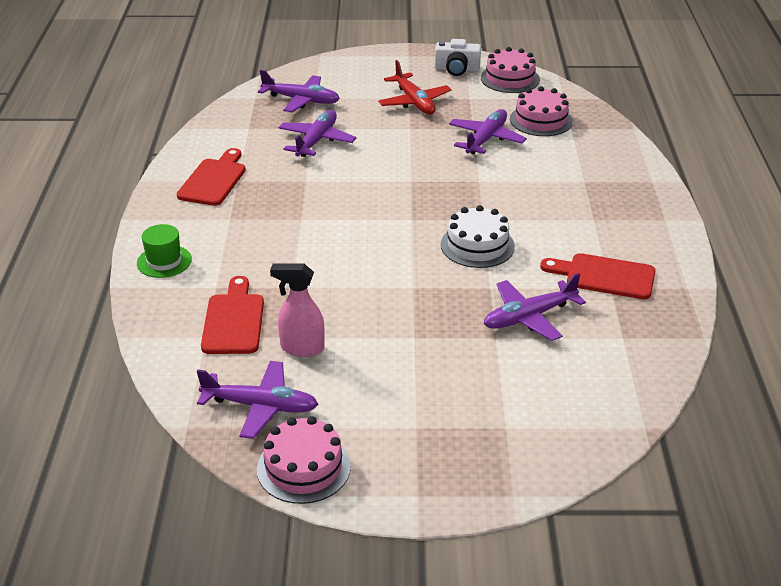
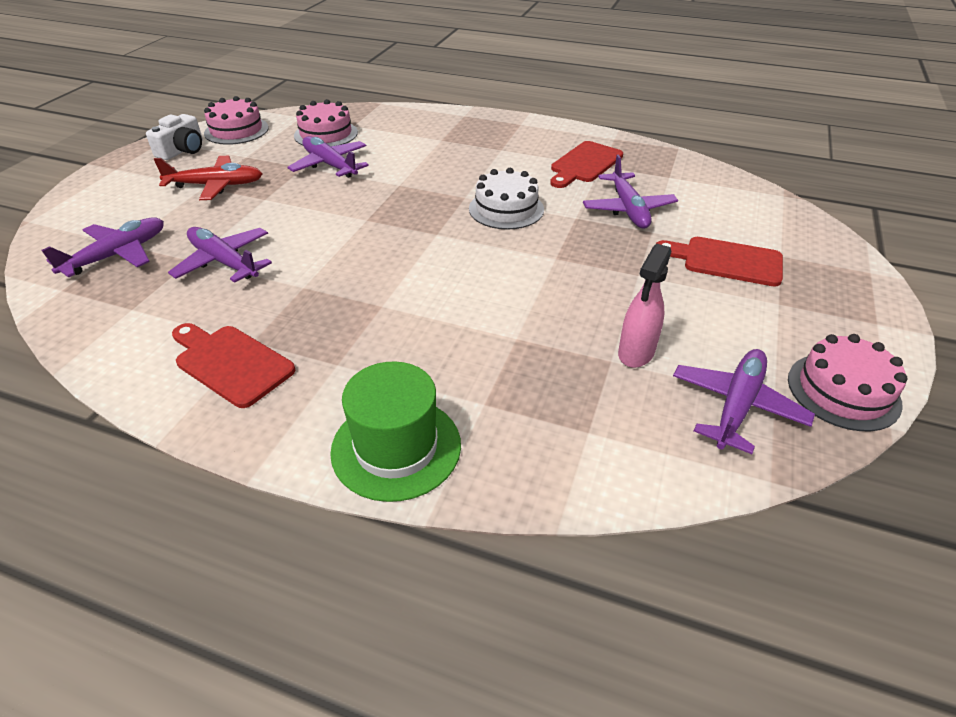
camera: 70 degrees left, 5 degrees up
green hat [137,224,192,278] -> green hat [330,361,461,502], size x1.57
red cutting board [201,276,264,354] -> red cutting board moved to [656,237,783,287]

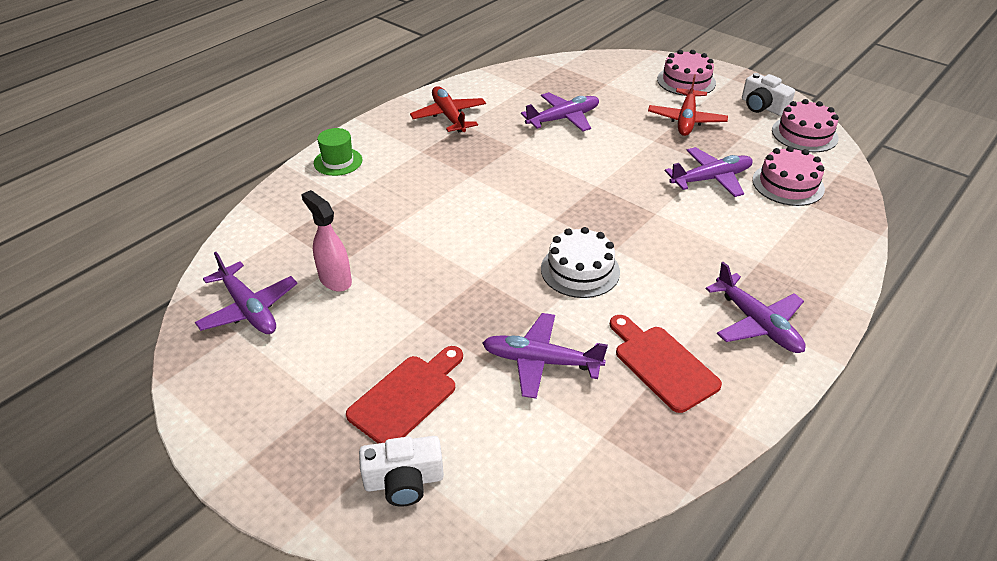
camera: 110 degrees right, 0 degrees up
purple plane [41,217,164,278] -> purple plane moved to [705,262,805,353]
red cutting board [172,323,295,408] -> red plane [410,86,486,132]
green hat [330,361,461,502] -> green hat [314,128,362,176], size x0.64
pink cake [788,334,908,431] -> pink cake moved to [657,50,716,96]
none -> white camera [359,436,444,507]

